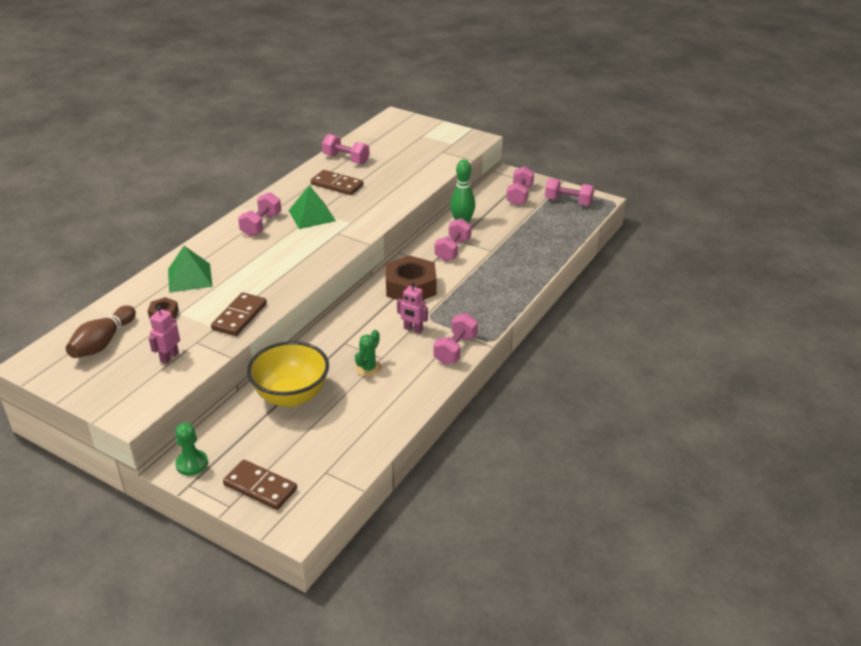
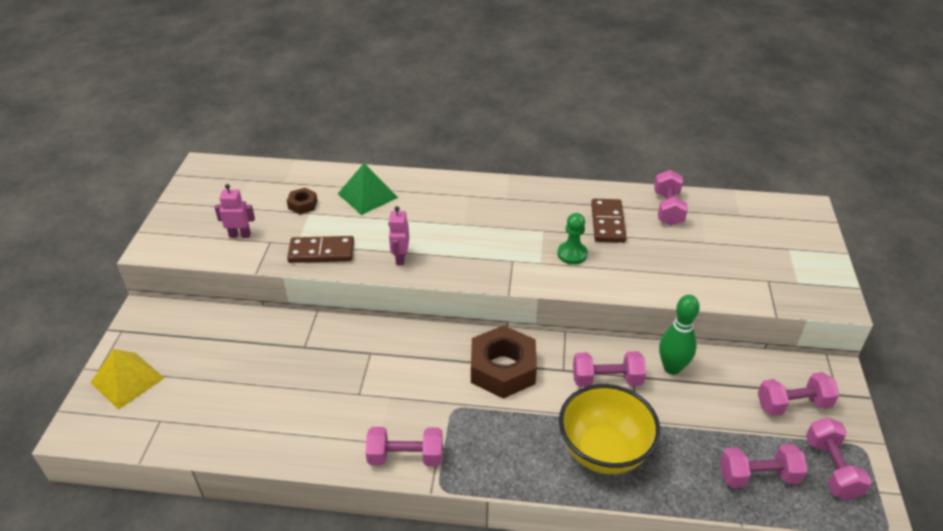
camera: 65 degrees right, 5 degrees up
brown bowling pin [66,305,136,358] -> none
green pawn [175,423,208,476] -> green pawn moved to [557,213,588,265]
brown domino [223,460,297,510] -> yellow pyramid [90,349,164,410]
pink dumbbell [238,192,281,237] -> pink dumbbell moved to [720,444,808,488]
yellow bowl [247,341,329,407] -> yellow bowl moved to [559,384,660,474]
green pyramid [288,185,336,229] -> none
green cactus [355,330,382,377] -> none
pink robot [397,282,428,334] -> pink robot moved to [388,206,409,265]

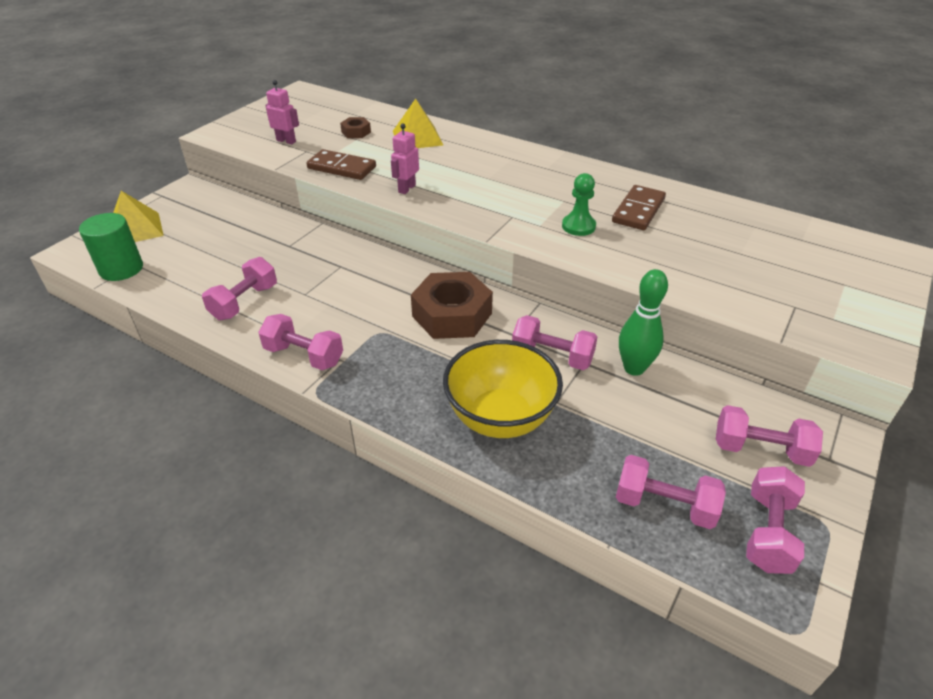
camera: 25 degrees right, 0 degrees up
green pyramid [338,163,398,215] -> yellow pyramid [393,99,443,148]
pink dumbbell [654,170,688,226] -> pink dumbbell moved to [202,257,277,320]
none -> green cylinder [79,213,143,281]

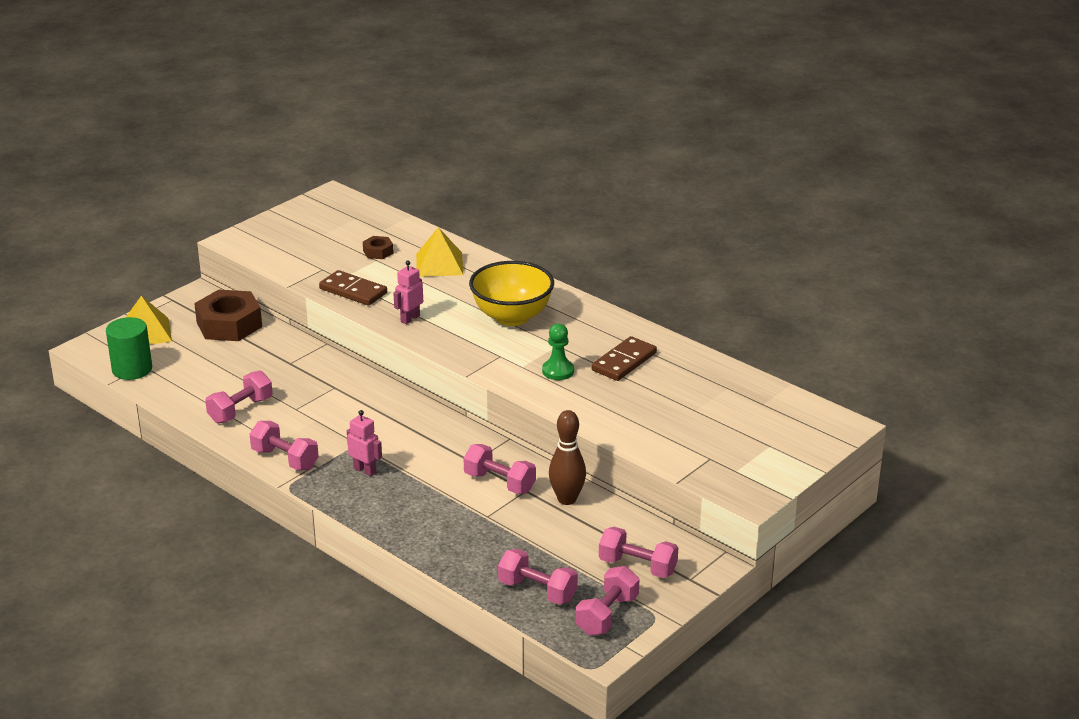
camera: 10 degrees right, 10 degrees down
pink robot [265,80,299,144] -> pink robot moved to [347,410,382,476]
brown nut [411,272,493,339] -> brown nut moved to [194,290,262,341]
yellow bowl [443,340,563,438] -> yellow bowl moved to [469,261,554,326]
green bowling pin [619,269,668,376] -> brown bowling pin [549,410,586,505]

